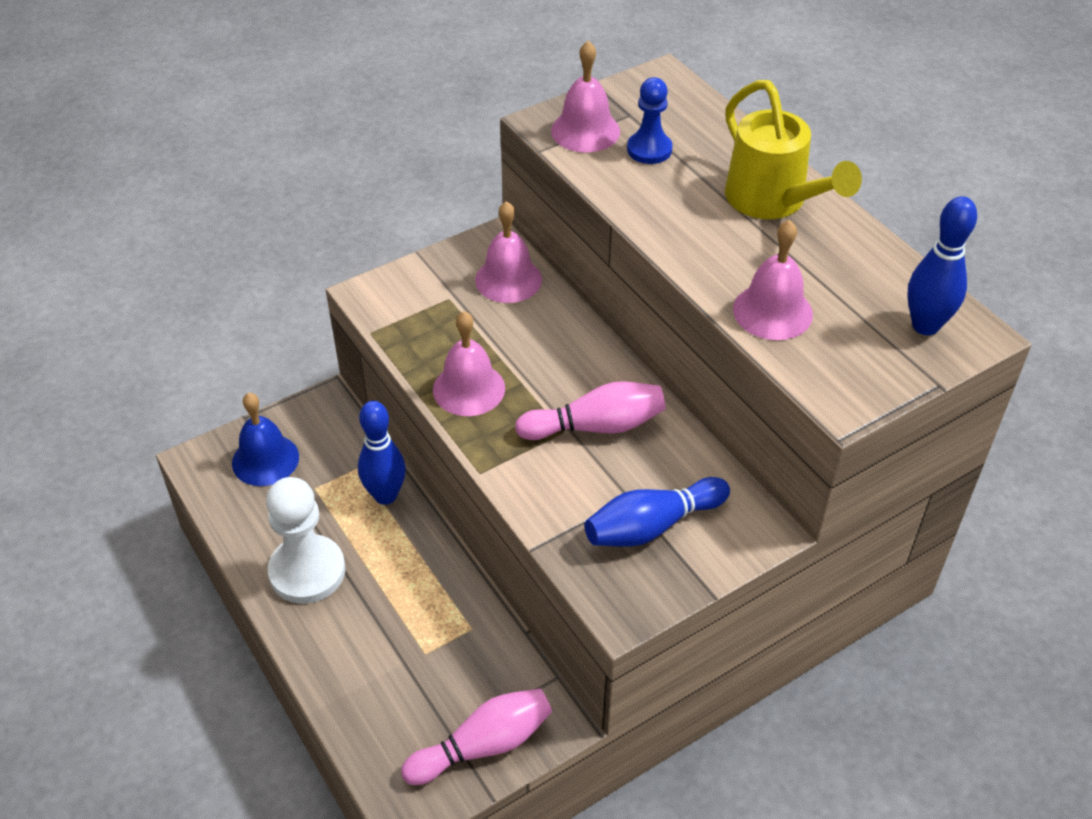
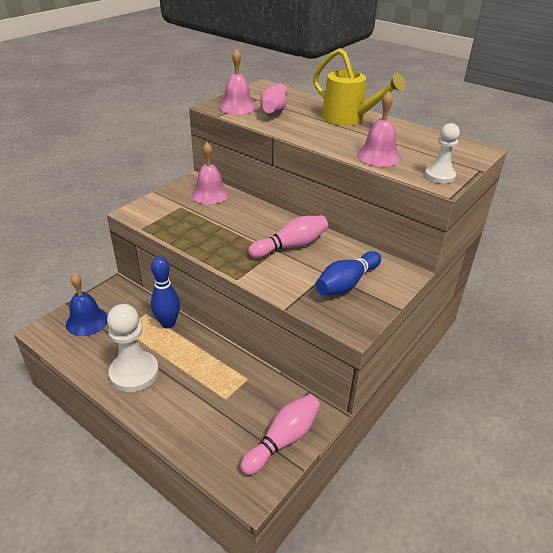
camera: 20 degrees left, 10 degrees down
pink bell [433,311,505,416] -> none
blue pawn [627,77,672,164] -> pink bowling pin [260,84,287,115]
blue bowling pin [907,196,977,335] -> none
none -> white pawn [425,123,460,183]

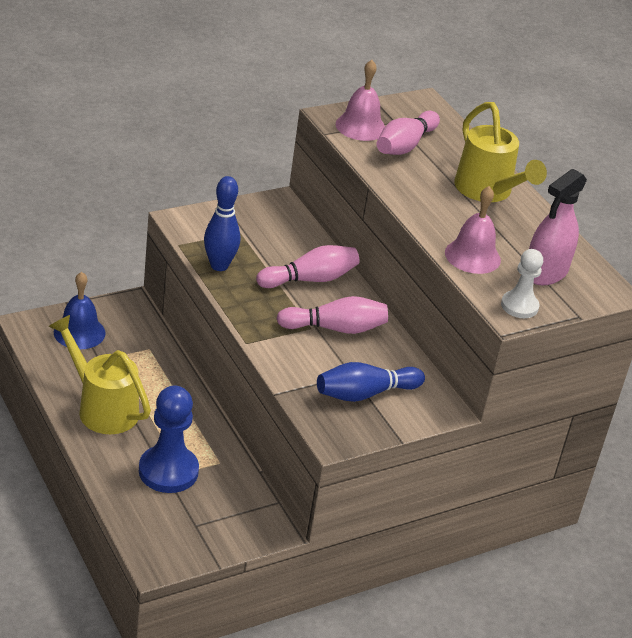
camera: 20 degrees right, 0 degrees up
white pawn [107,304,159,392] -> yellow watering can [49,315,151,434]
blue bowling pin [151,256,180,329] -> blue bowling pin moved to [204,176,240,271]
pink bell [192,142,229,204] -> none
pink bowling pin [240,394,320,475] -> pink bowling pin moved to [256,245,359,288]
none -> blue pawn [139,385,199,493]
none -> pink spray bottle [529,169,587,285]

